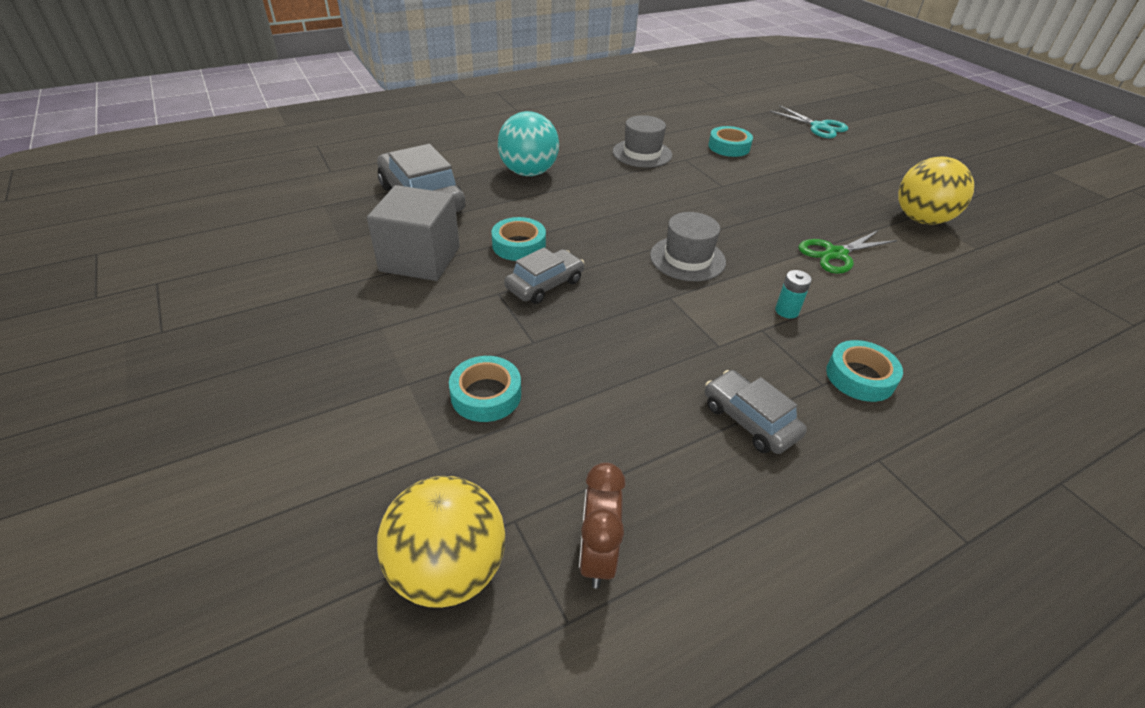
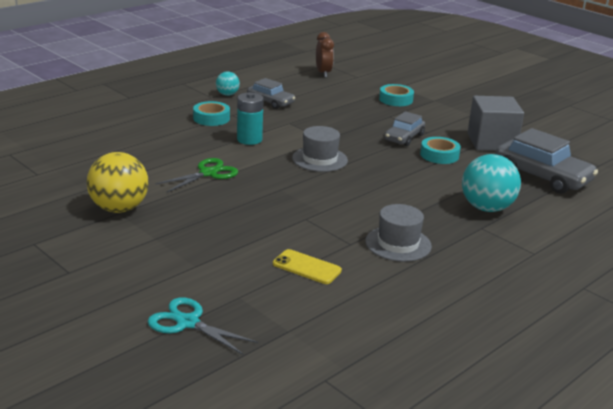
camera: 165 degrees right, 15 degrees down
yellow ball [377,476,506,608] -> none
turquoise tape [708,126,753,157] -> yellow phone [273,249,342,284]
turquoise battery [775,270,812,318] -> turquoise battery [237,92,264,145], size x1.66
none -> turquoise ball [216,72,240,96]

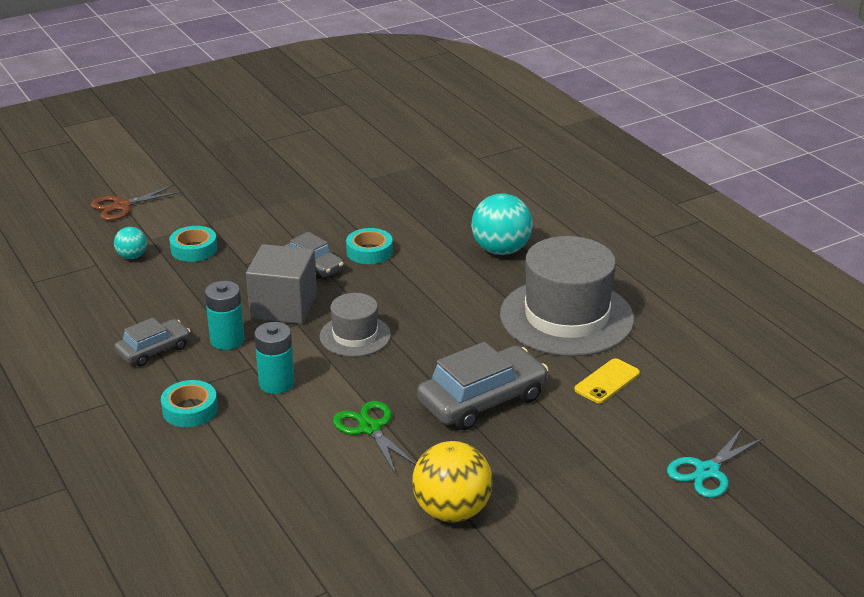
camera: 75 degrees left, 5 degrees up
turquoise ball [216,72,240,96] -> turquoise ball moved to [114,227,147,259]
brown clock [316,32,334,77] -> none
grey hat [365,204,432,262] -> grey hat [500,236,634,356], size x1.92
grey cube [468,96,524,151] -> grey cube moved to [246,244,317,324]
grey car [495,128,598,194] -> grey car moved to [417,342,549,430]
none -> brown scissors [91,185,181,221]
none -> turquoise battery [205,281,244,350]

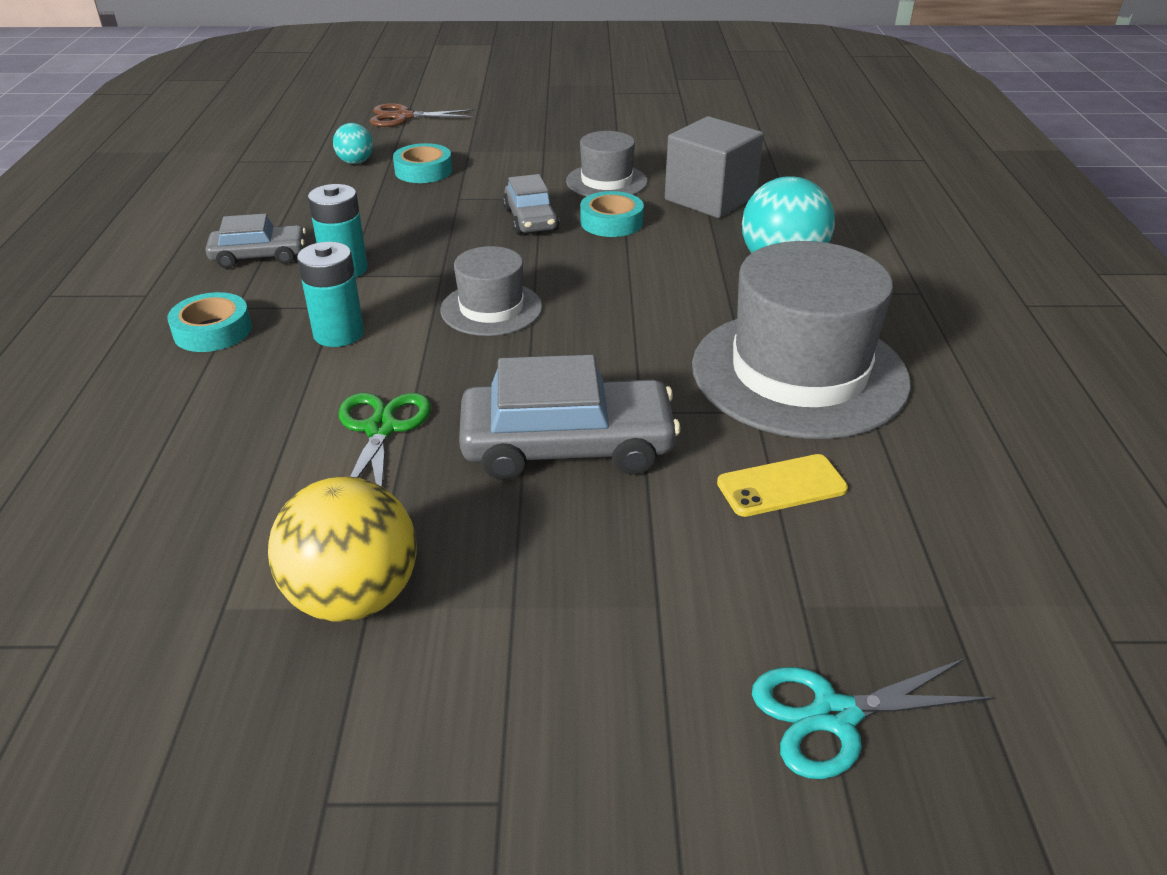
camera: 30 degrees right, 5 degrees up
grey cube [246,244,317,324] -> grey cube moved to [665,116,764,218]
none -> grey hat [566,131,648,197]

